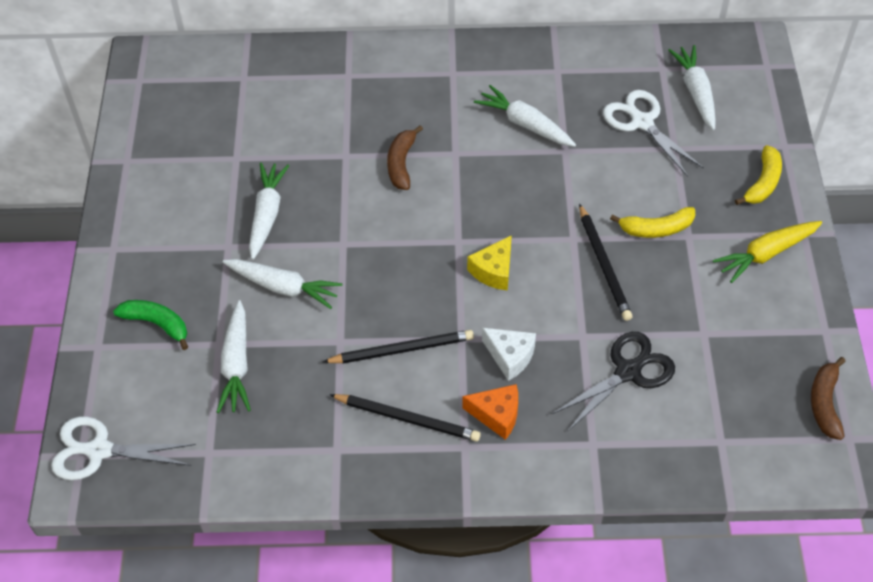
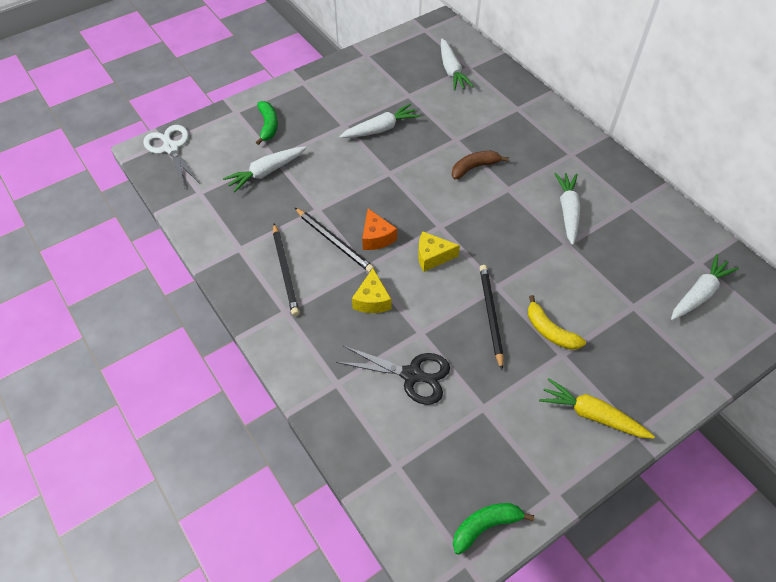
camera: 55 degrees right, 0 degrees up
white carrot [223,259,343,309] -> white carrot moved to [441,39,474,90]
orange cheese [463,384,518,440] -> orange cheese moved to [362,209,397,250]
white cheese [482,328,536,381] -> yellow cheese [352,268,391,313]
black pencil [579,204,633,321] -> black pencil turned 135 degrees clockwise [480,265,504,370]
white scissors [603,90,704,177] -> none
yellow banana [735,145,782,205] -> none
brown banana [811,357,846,440] -> green banana [453,503,534,555]

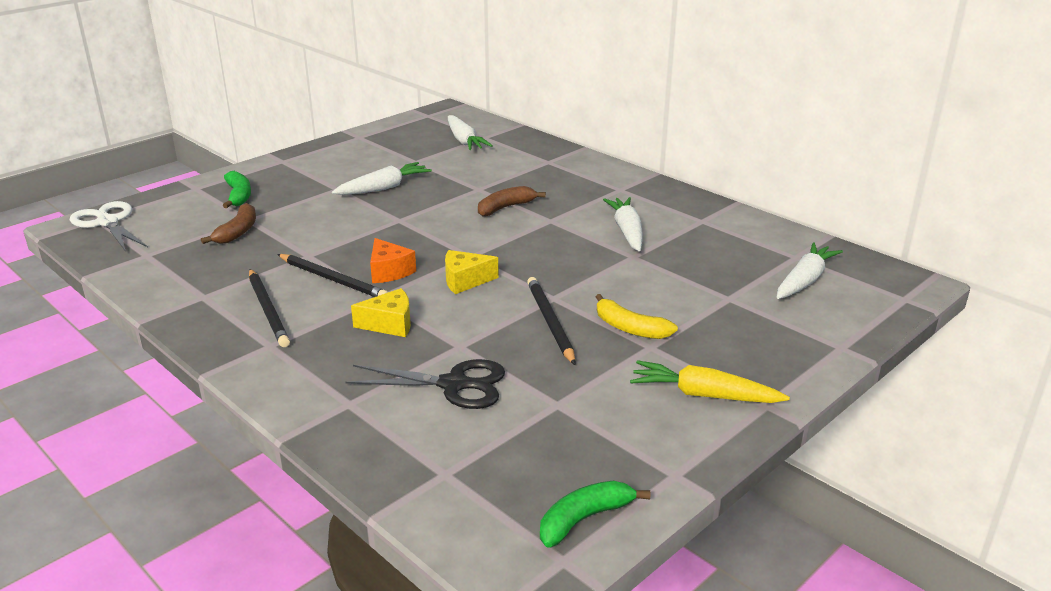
camera: 10 degrees left, 25 degrees down
white carrot [223,146,306,193] -> brown banana [201,203,256,244]
yellow cheese [352,268,391,313] -> yellow cheese turned 90 degrees counterclockwise [351,288,411,337]

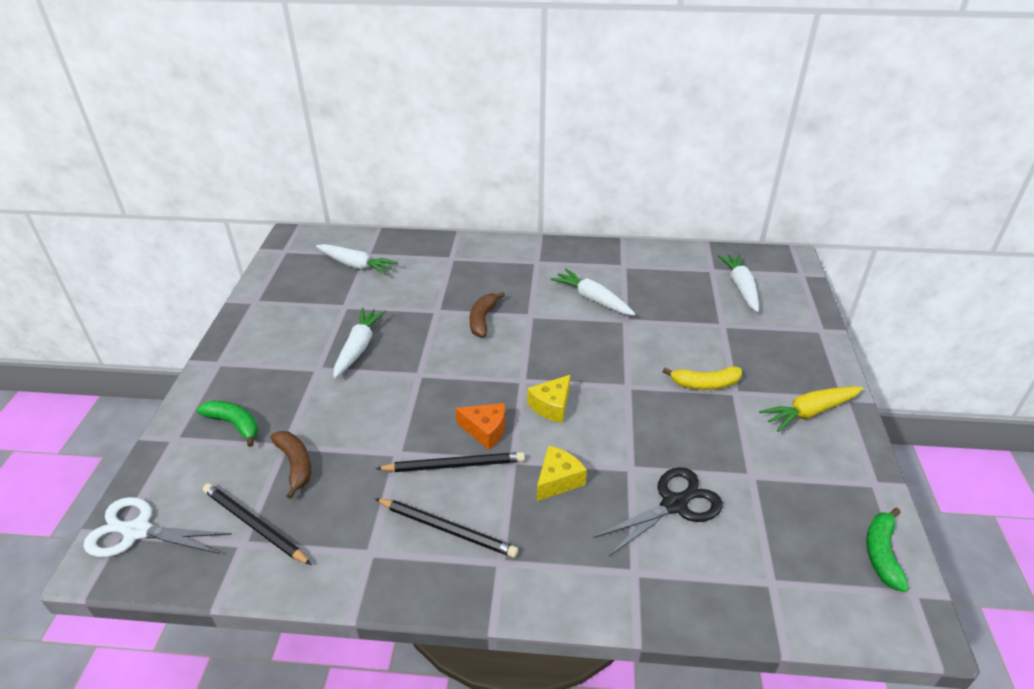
camera: 40 degrees left, 10 degrees up
black pencil [527,277,576,365] -> black pencil moved to [203,483,312,565]

